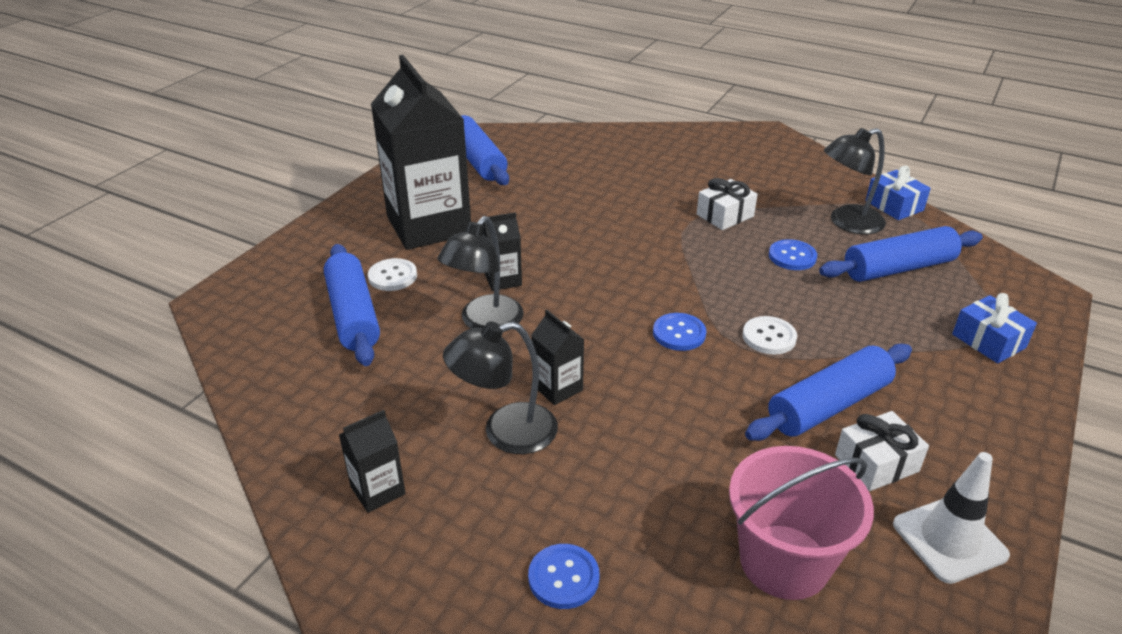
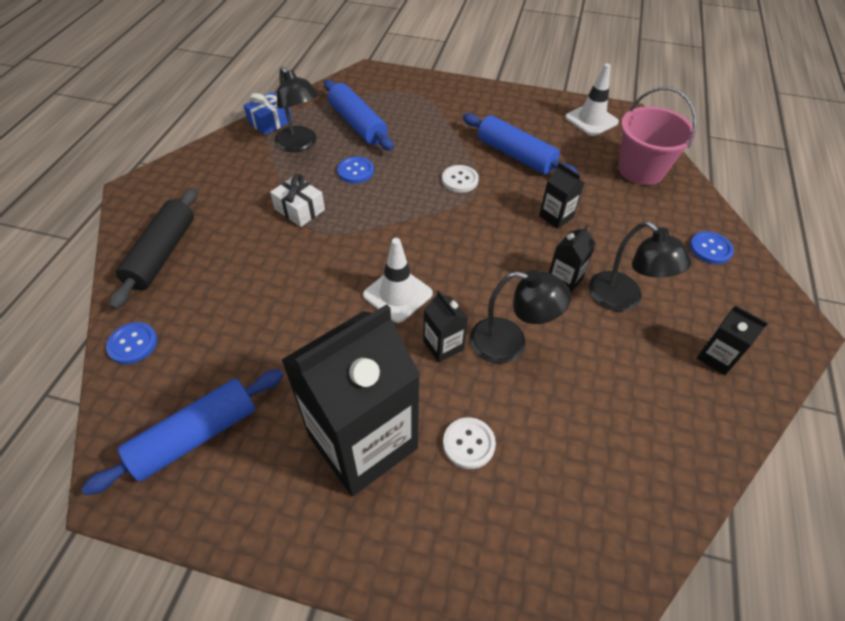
camera: 105 degrees left, 15 degrees up
blue rolling pin [324,244,380,366] -> none
blue button [653,313,706,351] -> blue button moved to [106,322,157,364]
white gift [835,411,929,491] -> none
blue gift [952,293,1037,363] -> none
none -> black rolling pin [109,188,197,310]
none -> white traffic cone [363,238,433,323]
none -> black carton [539,162,584,229]

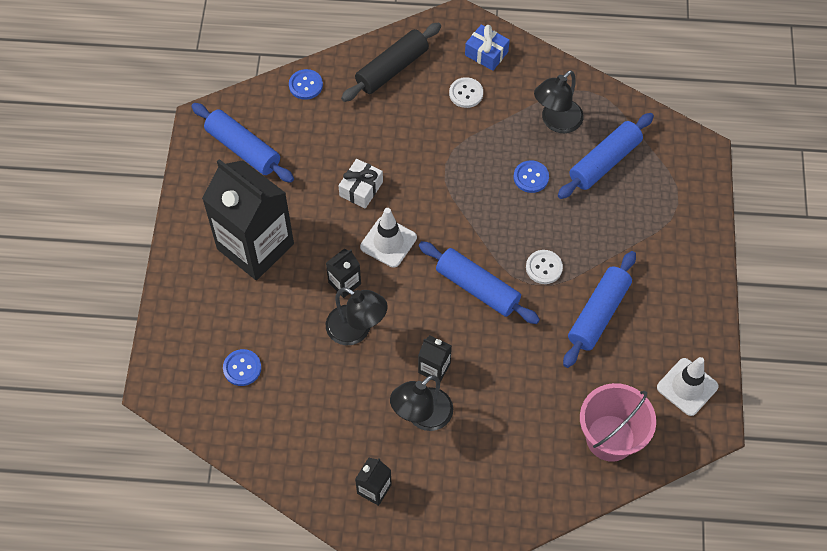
camera: 80 degrees right, 10 degrees up
black rolling pin [109,188,197,310] -> black rolling pin turned 45 degrees counterclockwise [341,23,441,102]
blue gift [244,92,292,135] -> blue gift moved to [465,24,510,71]
white gift [270,174,325,227] -> white gift moved to [338,159,383,209]
white button [443,417,496,469] -> white button moved to [449,77,483,108]
black lamp [470,270,571,364] -> black lamp turned 60 degrees counterclockwise [326,287,388,346]
black carton [539,162,584,229] -> none
blue button [690,231,734,264] -> blue button moved to [223,349,261,386]
none -> blue rolling pin [419,241,540,324]

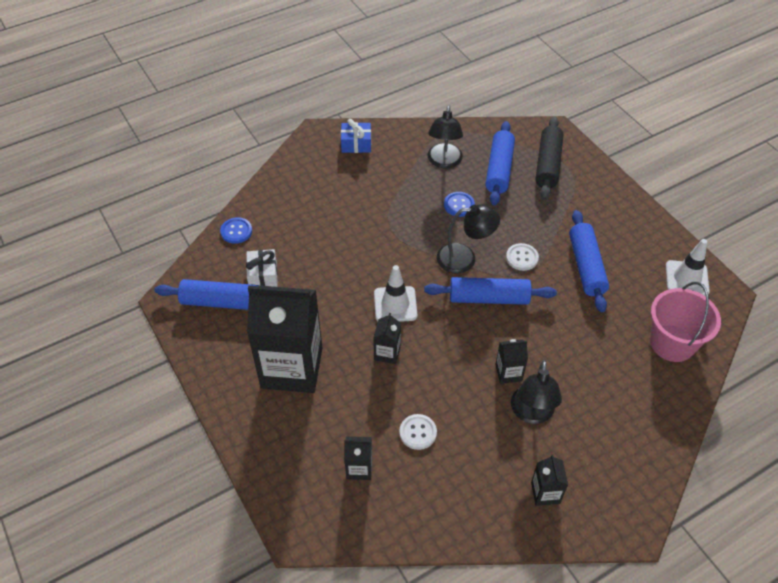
camera: 35 degrees left, 10 degrees down
blue button [223,349,261,386] -> black carton [344,436,372,480]
black lamp [326,287,388,346] -> black lamp moved to [437,204,500,274]
white gift [338,159,383,209] -> white gift moved to [246,249,278,287]
black rolling pin [341,23,441,102] -> black rolling pin moved to [536,117,564,200]
white button [449,77,483,108] -> white button moved to [399,414,437,450]

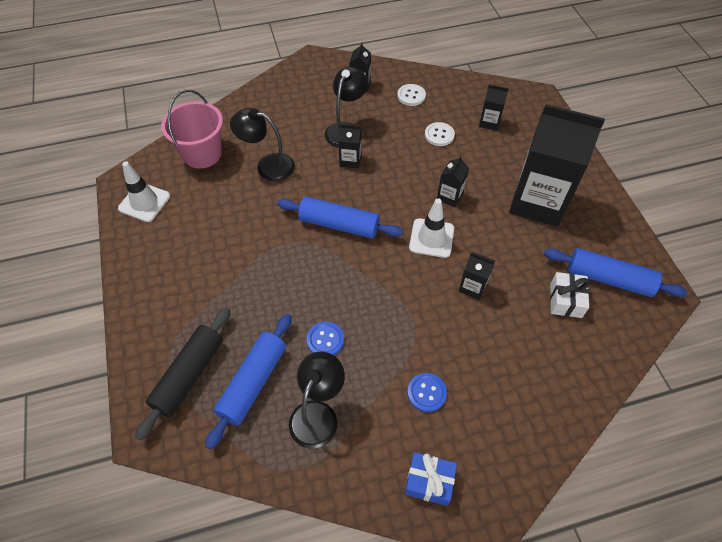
camera: 165 degrees left, 5 degrees up
blue button [220,217,252,244] -> blue button moved to [407,373,447,412]
black lamp [437,204,500,274] -> black lamp moved to [230,108,295,181]
white button [506,243,539,271] -> white button moved to [397,84,426,106]
blue rolling pin [569,210,609,312] -> none
none -> black carton [459,252,495,300]

